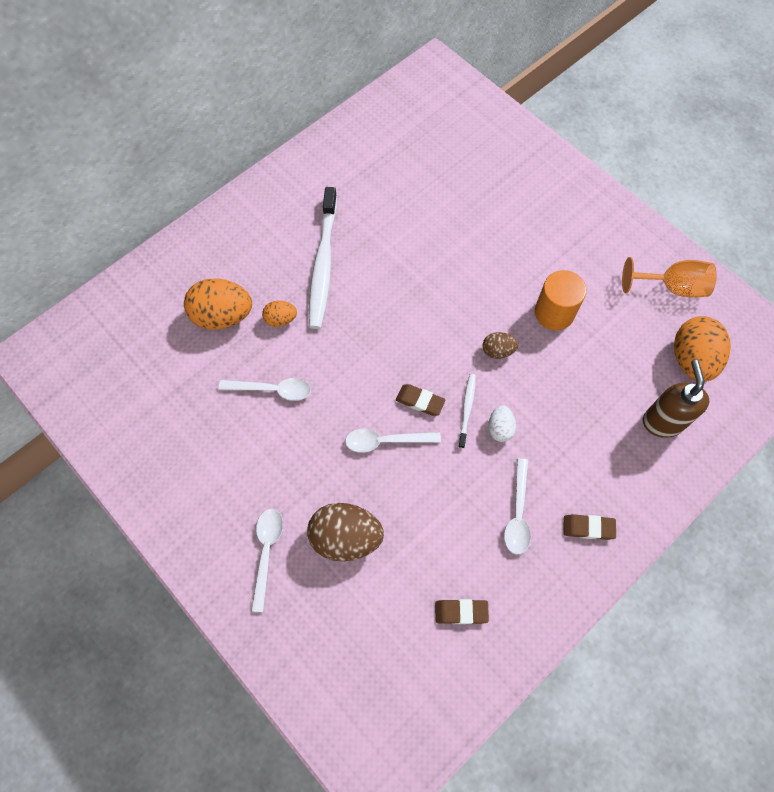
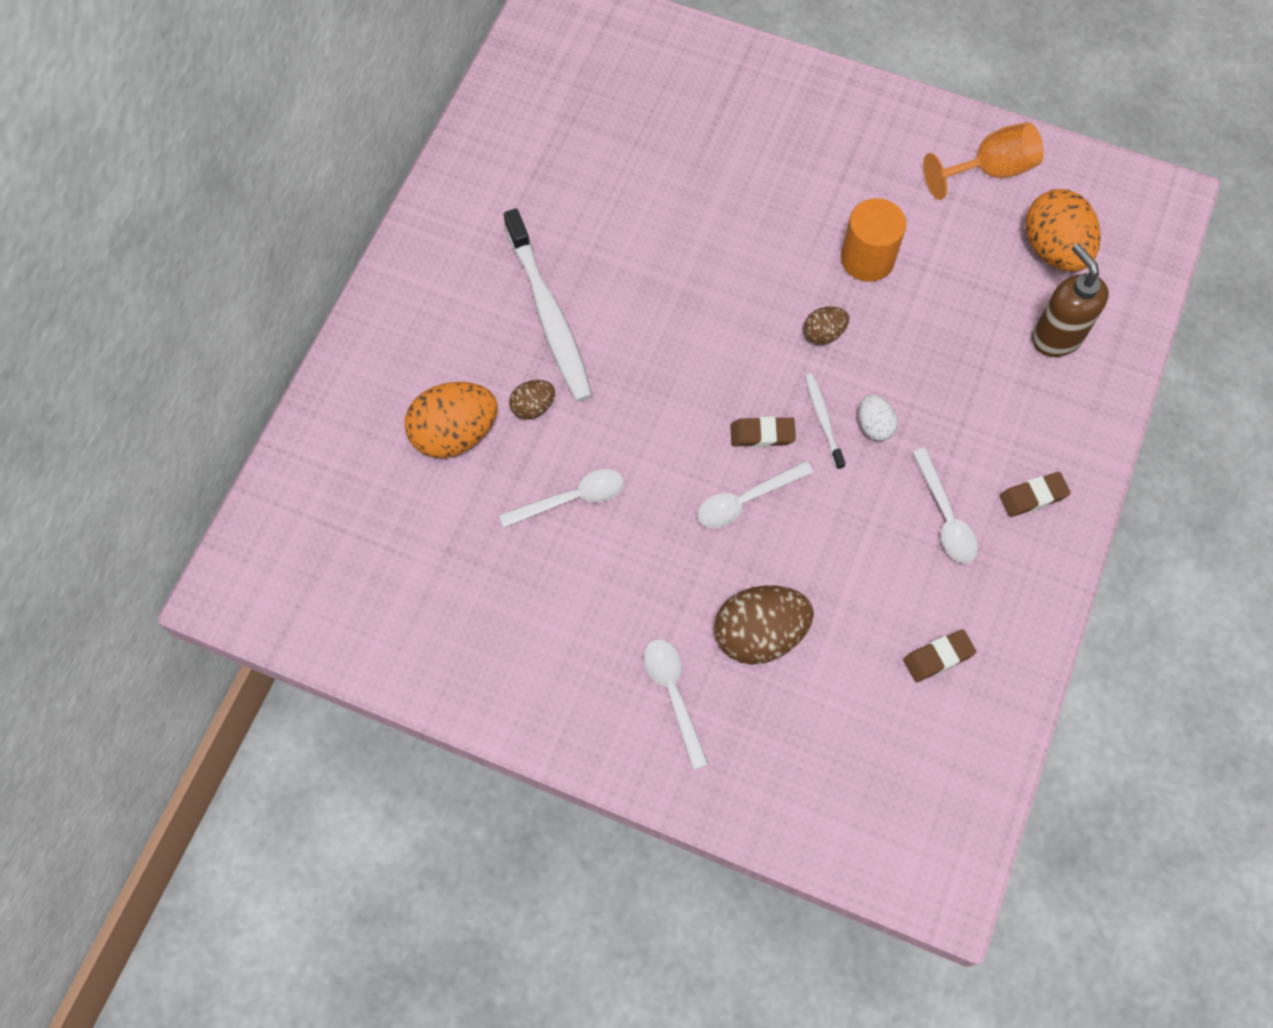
camera: 25 degrees left, 0 degrees up
orange egg [262,301,297,327] -> brown egg [509,380,555,420]

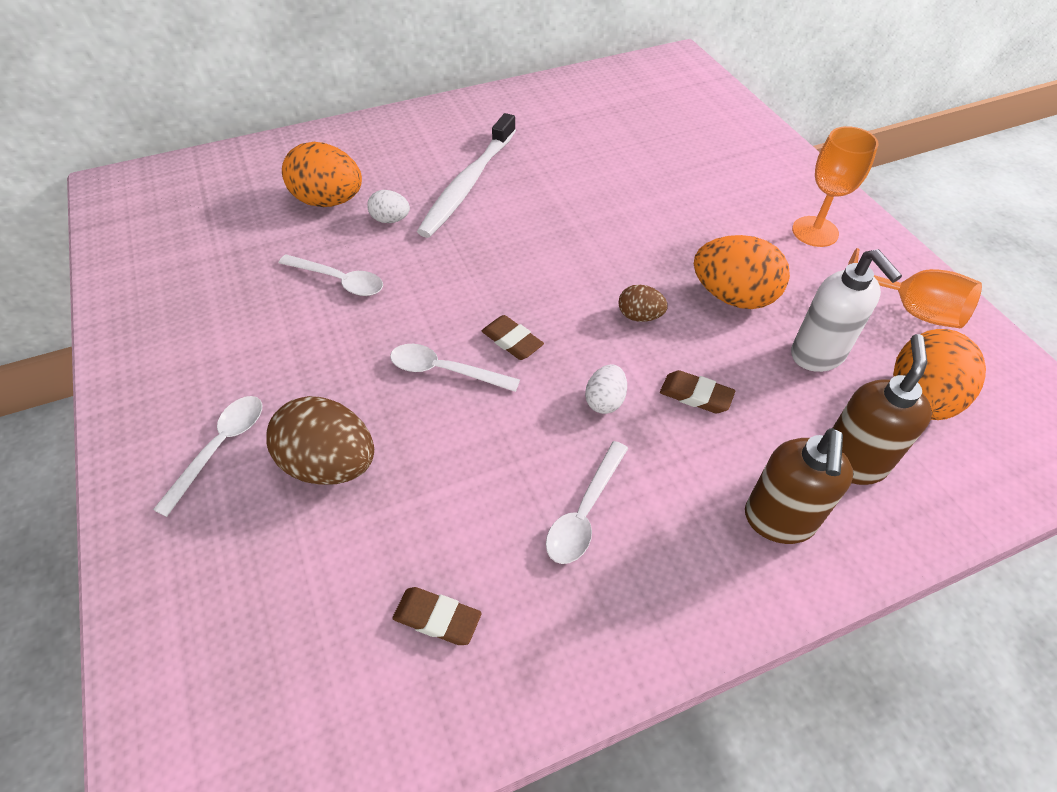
camera: 45 degrees right, 15 degrees down
brown egg [509,380,555,420] -> white egg [367,190,410,223]
white toothbrush [805,374,845,470] -> none
orange cylinder [841,198,906,282] -> orange egg [694,235,790,309]
brown eraser [999,472,1070,517] -> brown eraser moved to [660,370,736,413]
none -> brown soap dispenser [745,428,853,544]
none -> white soap dispenser [791,249,902,372]
none -> orange goblet [792,126,878,247]

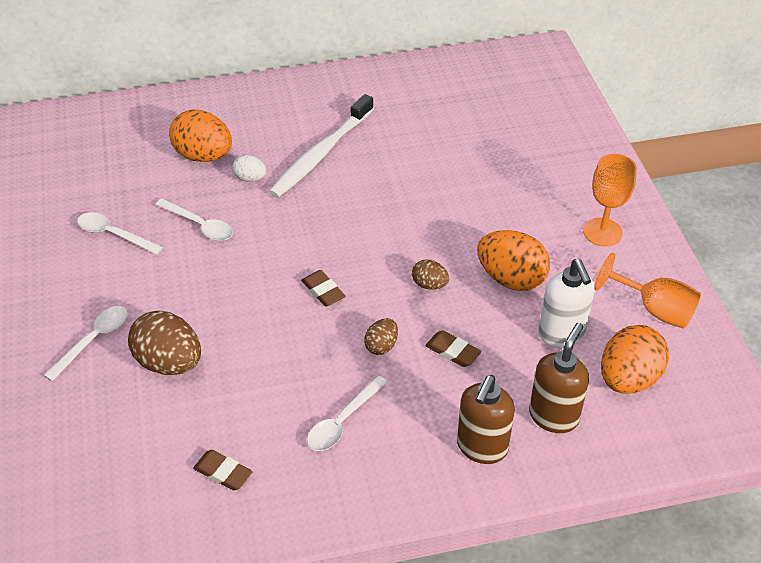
camera: 10 degrees right, 5 degrees down
white spoon [390,344,520,392] -> white spoon moved to [77,212,163,255]
white egg [585,364,627,414] -> brown egg [364,318,398,355]

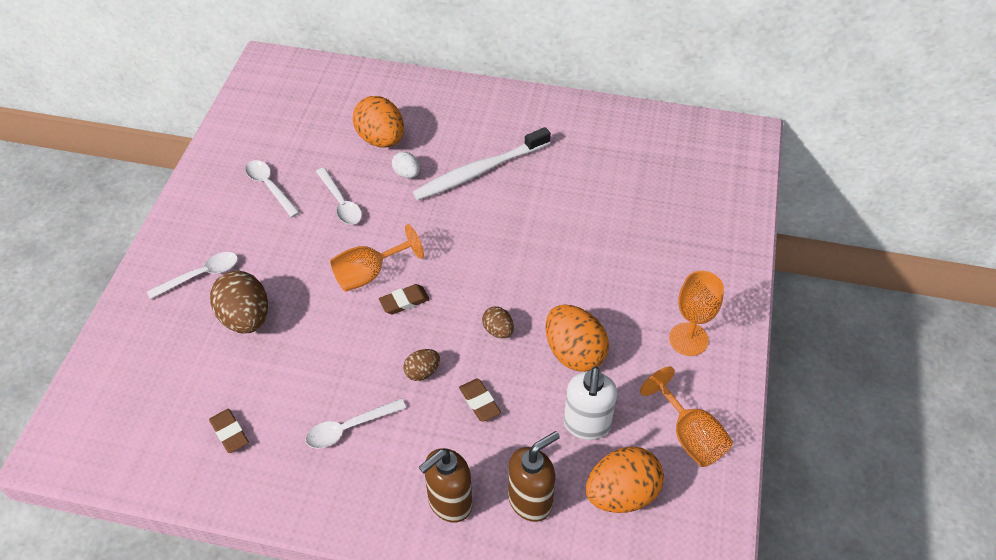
camera: 25 degrees right, 5 degrees up
brown eraser [301,270,345,307] -> brown eraser turned 75 degrees clockwise [379,284,430,314]
none -> orange goblet [330,224,424,292]

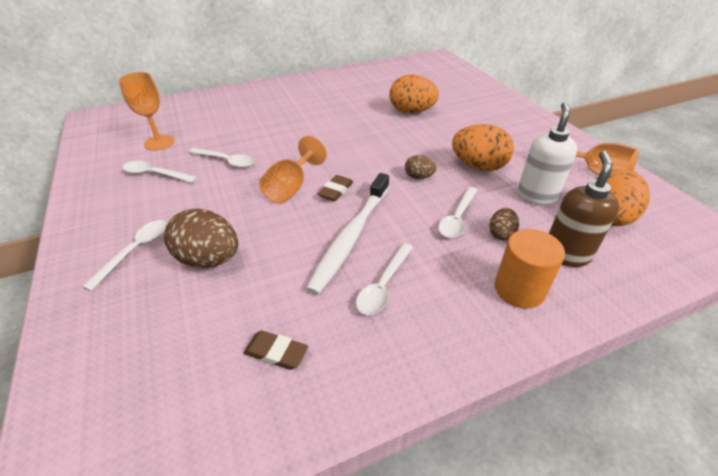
camera: 35 degrees left, 10 degrees down
orange egg [353,96,404,147] -> orange egg moved to [389,75,439,113]
white egg [392,151,420,178] -> none
brown egg [403,349,440,381] -> brown egg moved to [489,208,519,240]
white toothbrush [413,127,551,200] -> white toothbrush moved to [306,173,389,295]
brown soap dispenser [419,448,472,523] -> orange cylinder [495,229,565,309]
brown eraser [459,379,501,422] -> white spoon [438,187,478,238]
white soap dispenser [564,367,617,440] -> white soap dispenser turned 135 degrees counterclockwise [517,102,577,205]
orange goblet [669,271,724,356] -> orange goblet moved to [119,72,175,151]

